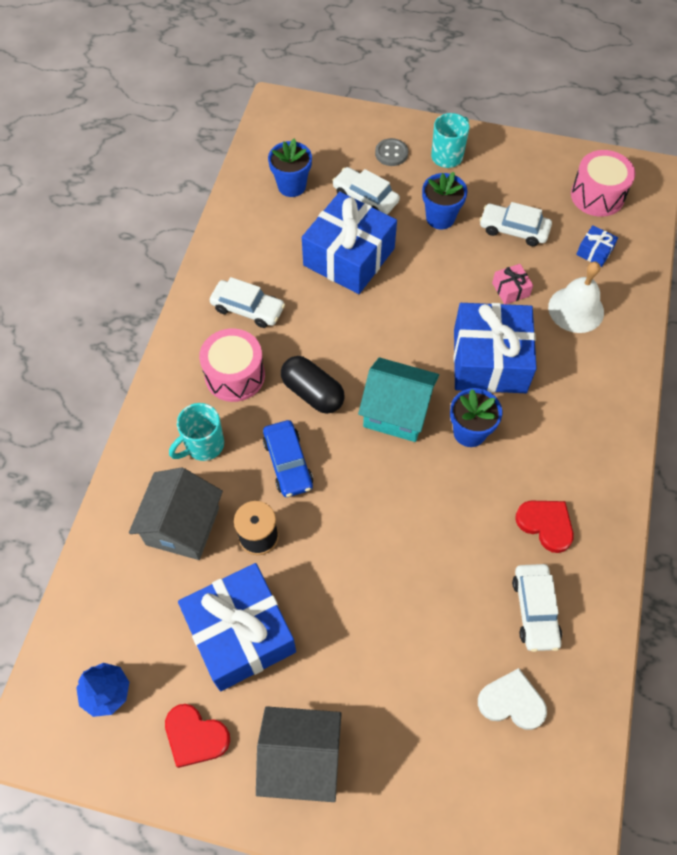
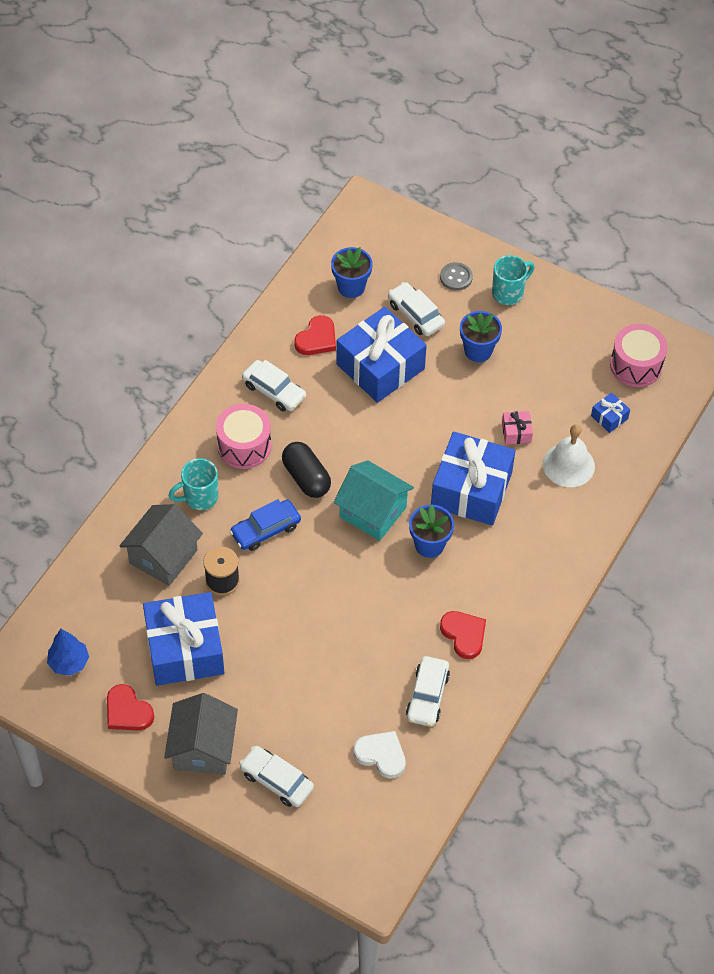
camera: 15 degrees right, 5 degrees down
grey house [256,706,342,802] -> grey house turned 75 degrees clockwise [164,693,238,775]
blue car [263,420,313,497] -> blue car turned 60 degrees clockwise [230,499,301,551]
white car [480,202,552,246] -> white car moved to [239,746,314,807]
none -> red heart [294,315,336,355]

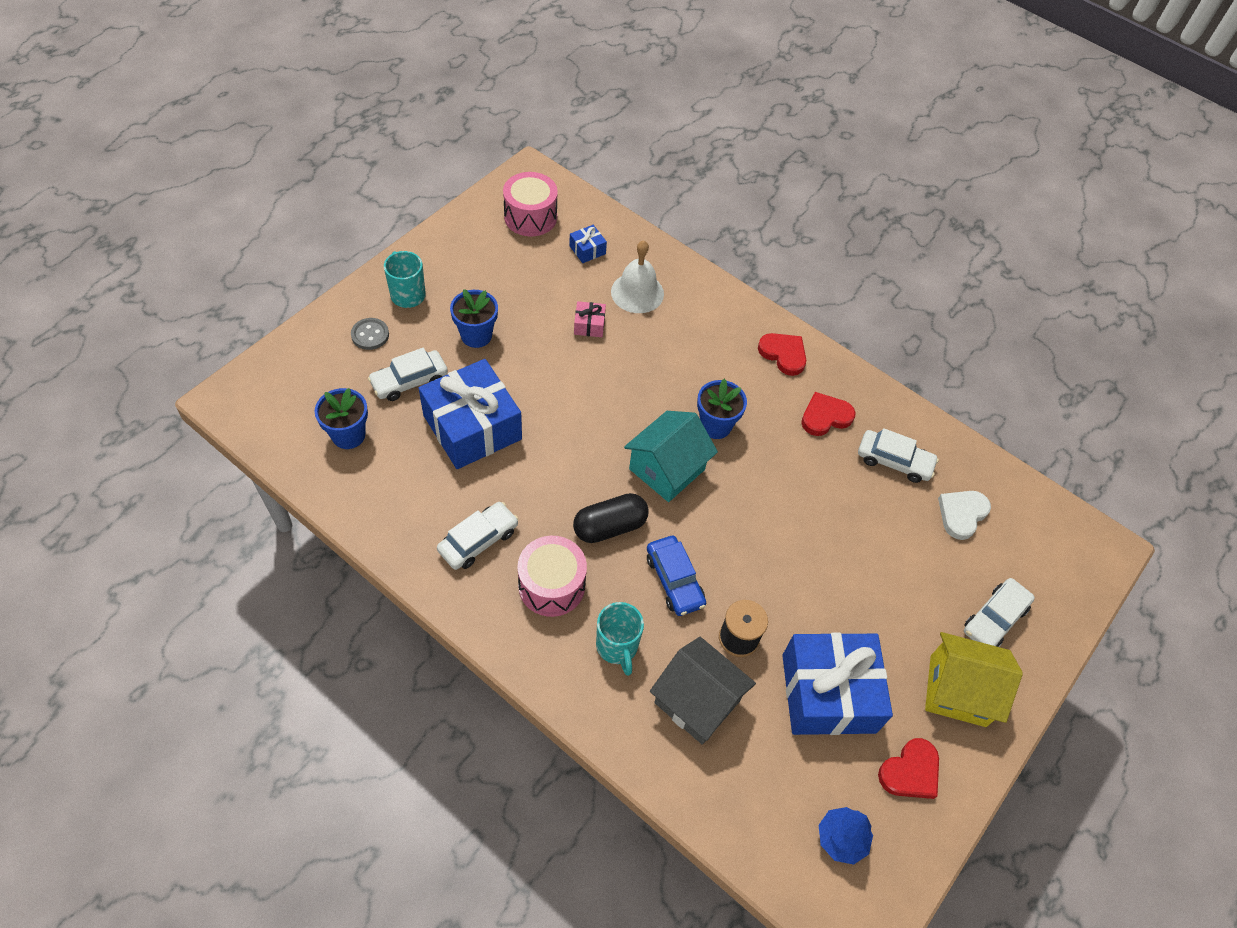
camera: 85 degrees left, 0 degrees up
grey house [164,693,238,775] -> yellow house [925,632,1023,727]
red heart [294,315,336,355] -> red heart moved to [758,333,806,376]
blue gift [431,432,516,526] -> none

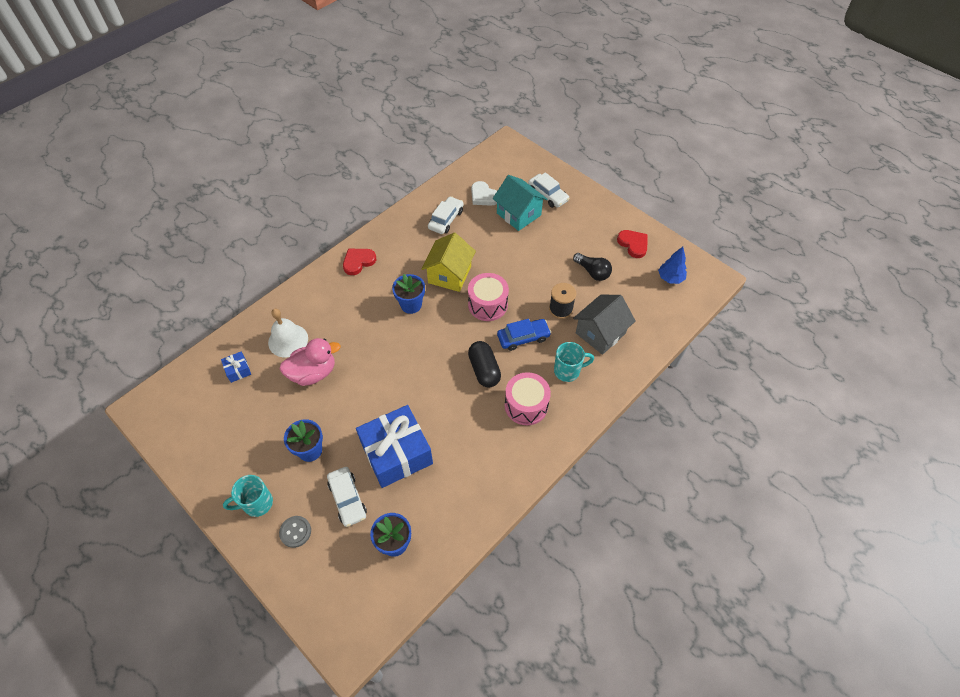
camera: 80 degrees left, 0 degrees up
white car [437,502,519,570] -> none
pink drum [503,172,558,236] -> pink drum moved to [468,273,509,321]
pink gift [574,301,606,337] -> pink duck [280,338,341,386]
turquoise house [624,411,718,502] -> turquoise house moved to [493,175,547,231]
blue gift [782,633,893,735] -> black light bulb [573,253,612,281]
red heart [801,392,856,436] -> none
yellow house [925,632,1023,727] -> yellow house moved to [422,232,476,292]

